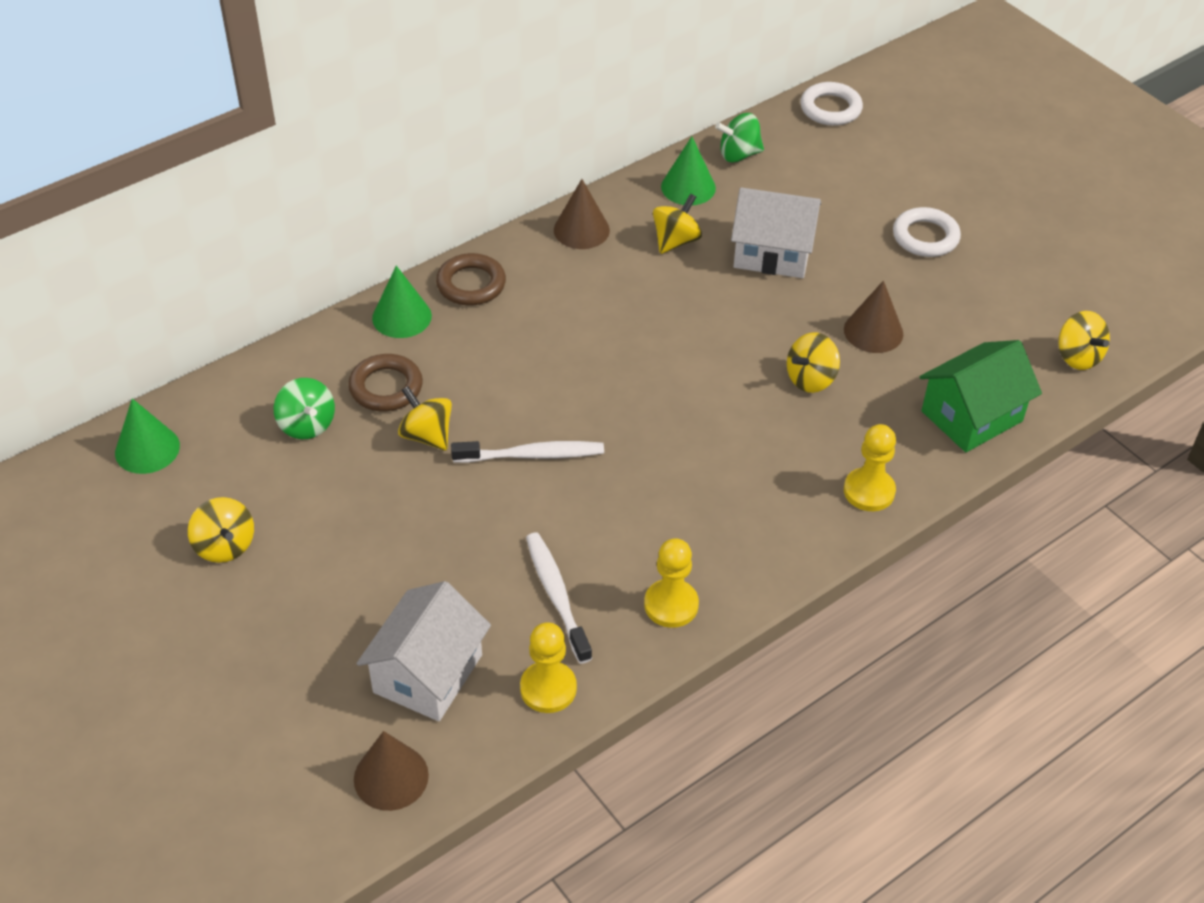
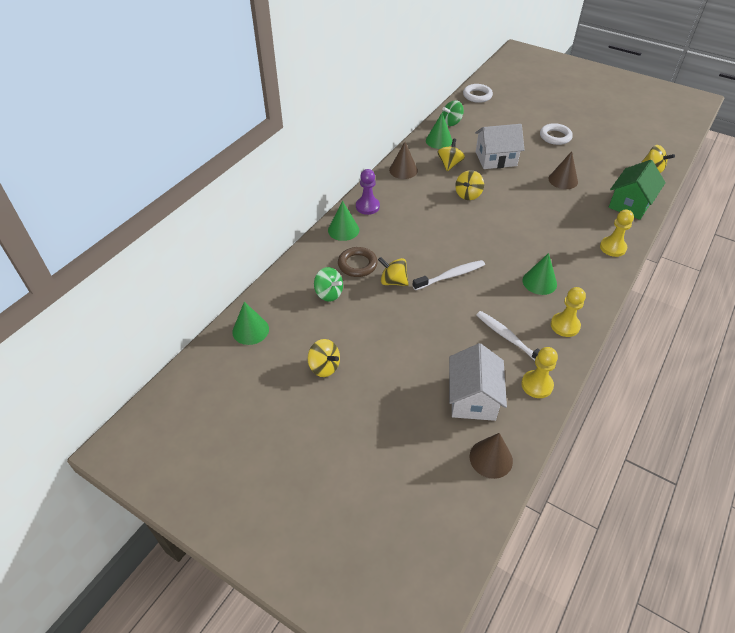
camera: 20 degrees left, 0 degrees up
brown ring [436,253,506,306] -> purple pawn [356,169,380,215]
yellow spinning top [787,332,840,393] -> yellow spinning top moved to [455,170,484,200]
none -> green cone [523,253,557,295]

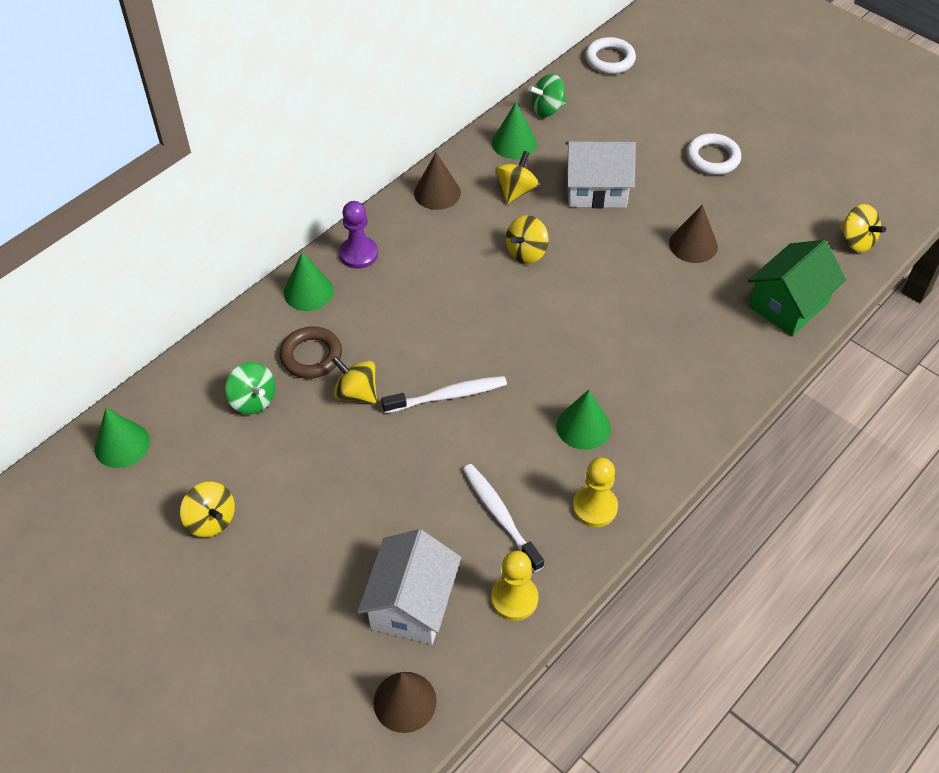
camera: 10 degrees right, 5 degrees up
yellow pawn [600,210,634,257] -> none

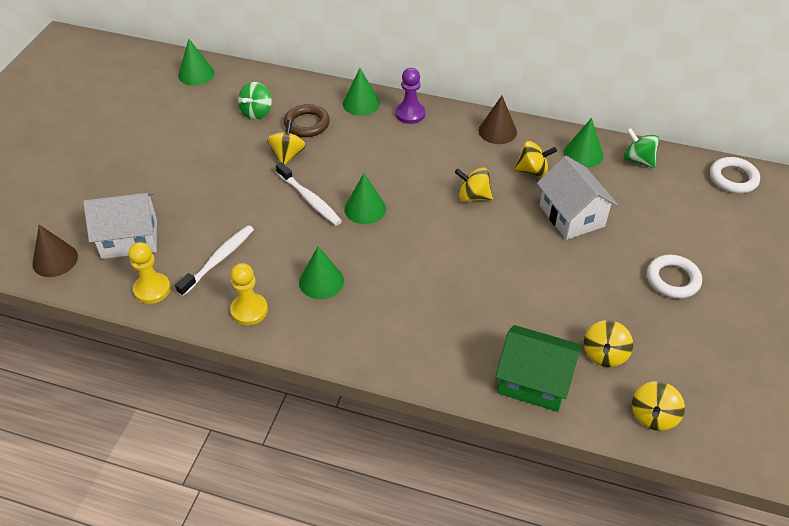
camera: 65 degrees right, 5 degrees down
yellow spinning top [180,481,235,537] -> yellow spinning top moved to [584,320,633,367]
brown cone [669,204,718,263] -> none
none -> green cone [344,173,386,224]

